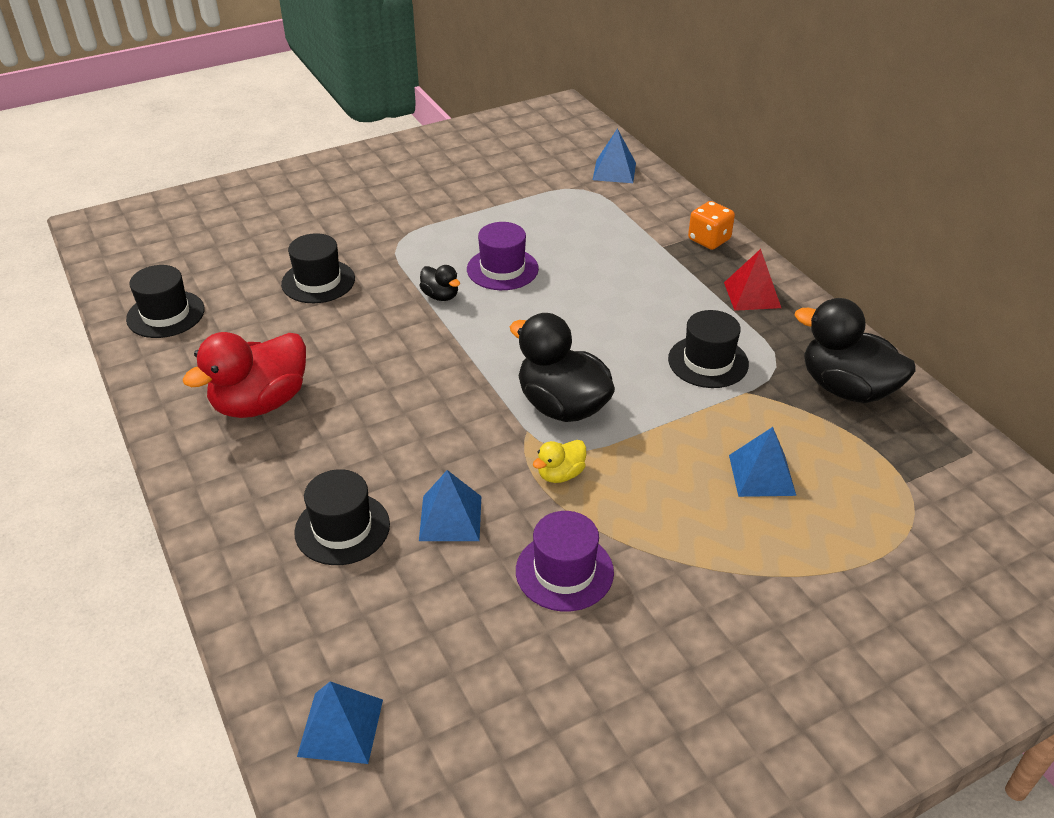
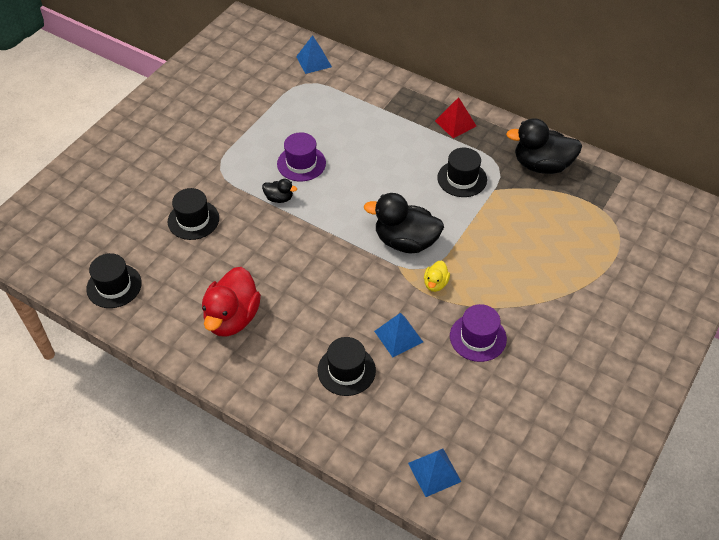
camera: 30 degrees left, 10 degrees up
orange dice [688,201,735,250] -> none
blue pyramid [729,427,796,497] -> none

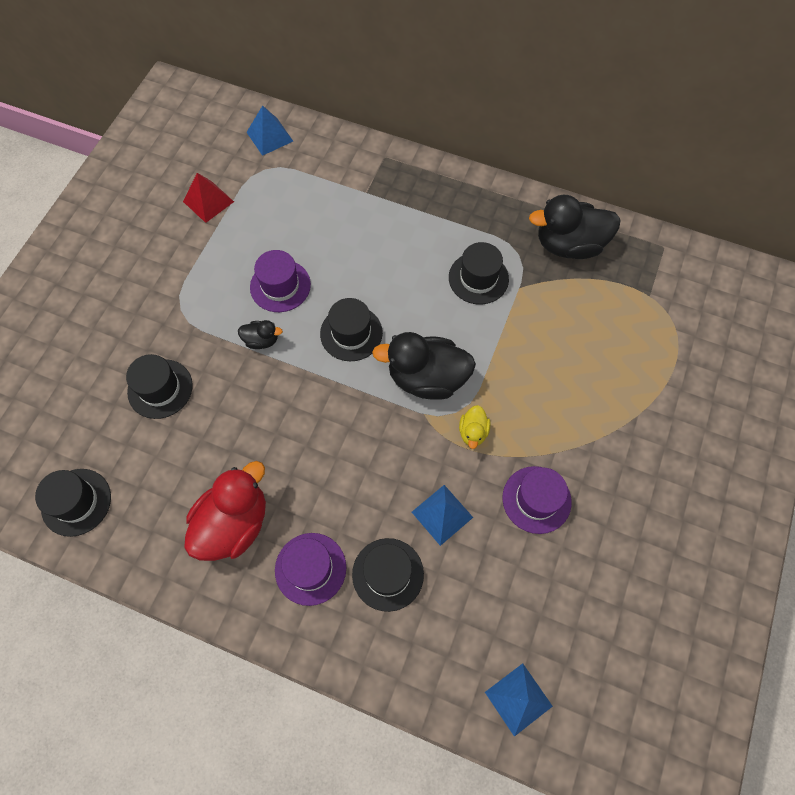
camera: 10 degrees left, 15 degrees up
red duck [202,267,261,337] -> red duck turned 150 degrees counterclockwise [184,461,266,561]
red pyramid [435,97,476,138] -> red pyramid moved to [183,173,234,223]
none -> purple hat [275,533,346,606]
none -> black hat [320,298,383,361]

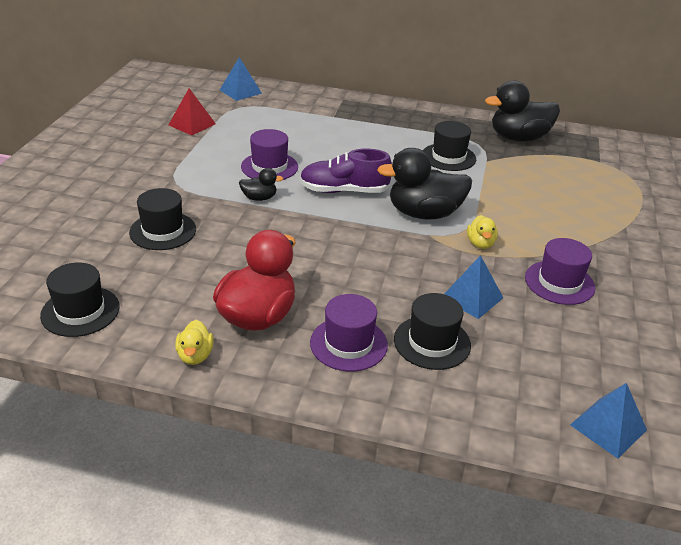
camera: 10 degrees left, 30 degrees down
black hat [320,298,383,361] -> purple shoe [300,149,392,193]
none -> yellow duck [175,320,214,365]

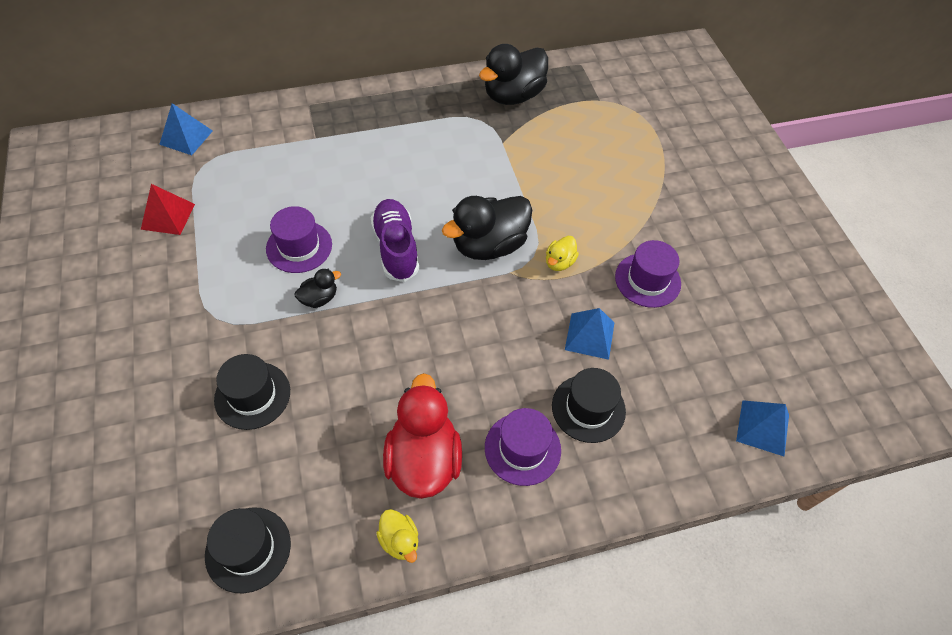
camera: 30 degrees left, 20 degrees up
purple shoe [300,149,392,193] -> purple shoe turned 105 degrees clockwise [371,199,419,282]
black hat [423,121,476,171] -> none
yellow duck [467,215,498,249] -> yellow duck turned 60 degrees clockwise [546,236,579,271]

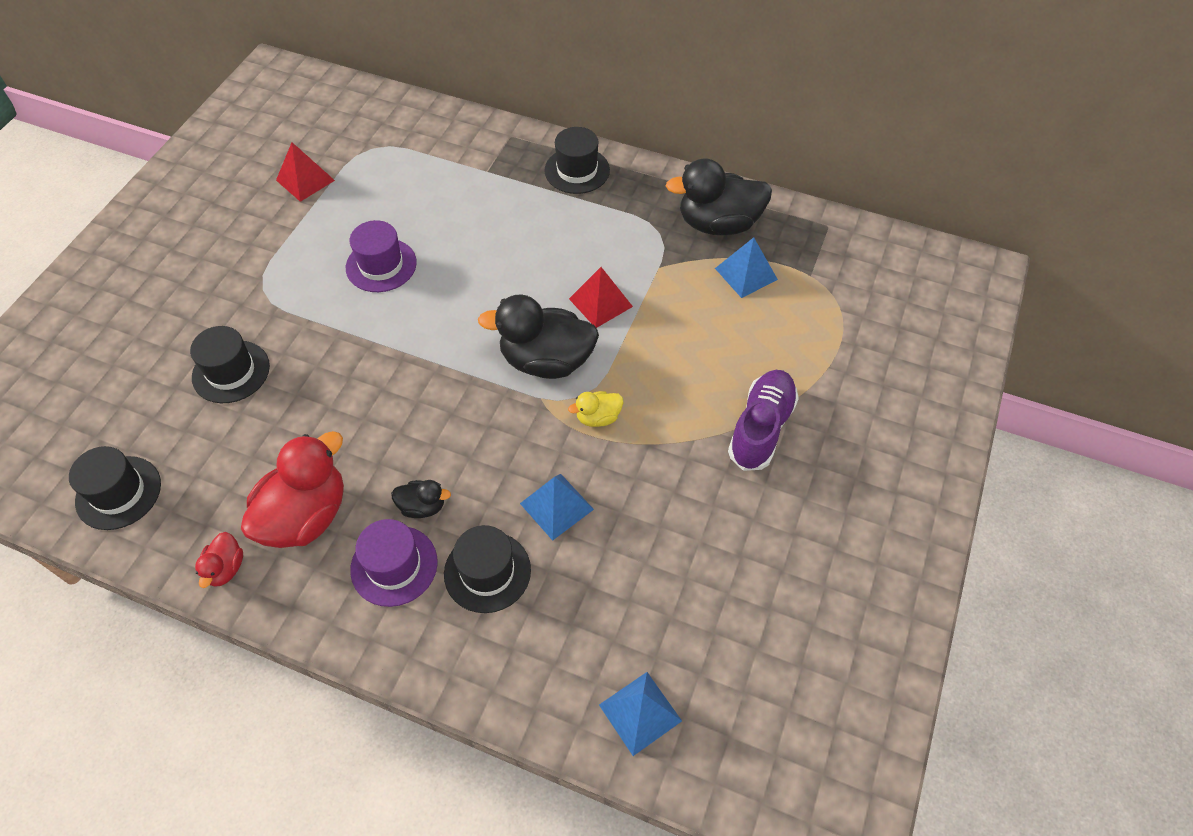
camera: 40 degrees right, 0 degrees up
blue pyramid [159,103,213,155] -> blue pyramid moved to [715,237,778,298]
black duck [295,269,341,308] -> black duck moved to [391,480,451,518]
purple shoe [371,199,419,282] -> purple shoe moved to [728,370,799,471]
yellow duck [376,509,418,563] -> red duck [195,532,243,588]
purple hat [615,240,681,308] -> none
none -> black hat [544,127,610,194]
none -> red pyramid [569,267,633,328]

